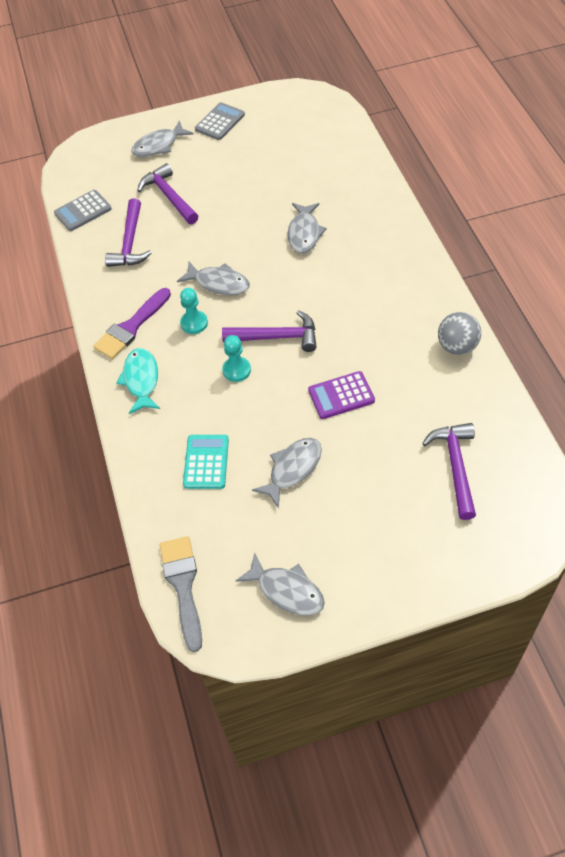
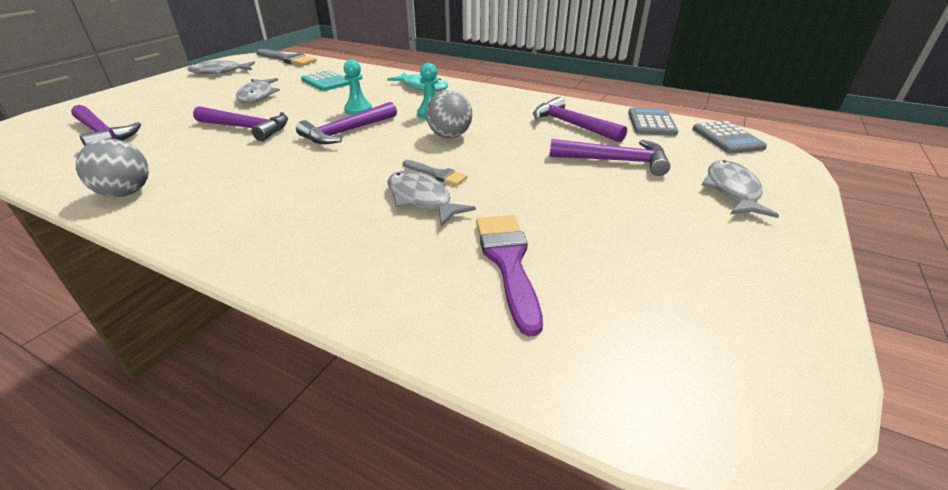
camera: 130 degrees right, 20 degrees down
purple brush [93,288,171,359] -> purple brush moved to [476,215,543,336]
grey fish [177,262,250,295] -> grey ball [426,90,472,138]
grey calculator [195,102,245,140] -> grey calculator moved to [693,121,767,154]
purple calculator [308,371,375,419] -> purple hammer [193,106,288,141]
none -> grey brush [403,160,467,186]

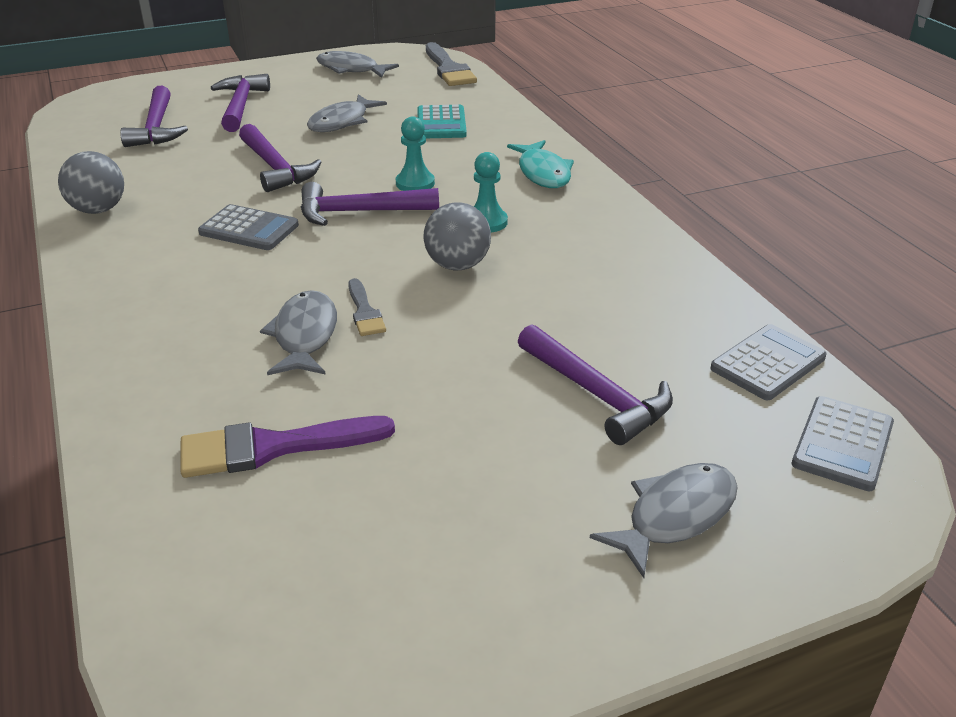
camera: 40 degrees right, 0 degrees up
purple brush [476,215,543,336] -> purple brush turned 135 degrees counterclockwise [180,416,395,478]
purple hammer [533,97,627,143] -> purple hammer moved to [211,74,270,132]
none -> grey calculator [198,204,299,250]

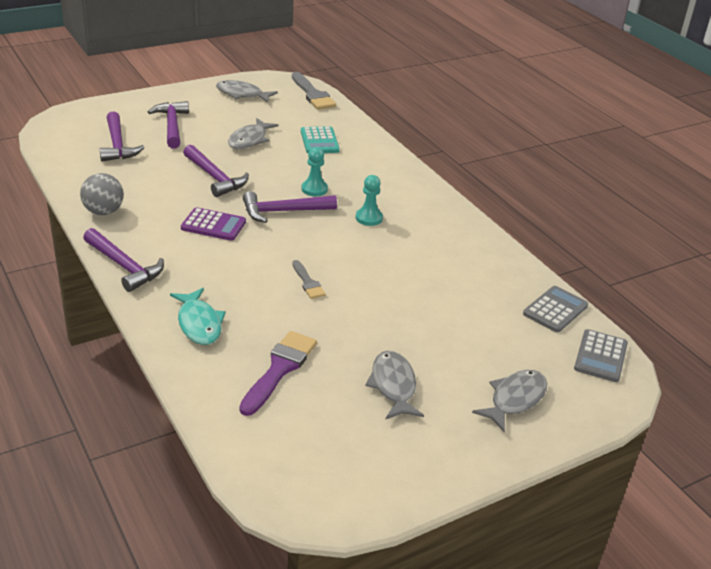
camera: 10 degrees left, 0 degrees up
purple brush [180,416,395,478] -> purple brush turned 135 degrees clockwise [239,331,317,416]
grey calculator [198,204,299,250] -> purple calculator [181,207,246,241]
grey fish [260,290,337,375] -> grey fish moved to [365,351,424,420]
grey ball [424,202,491,270] -> none
turquoise fish [507,140,574,188] -> turquoise fish moved to [170,288,226,345]
purple hammer [518,324,673,445] -> purple hammer moved to [83,228,164,292]

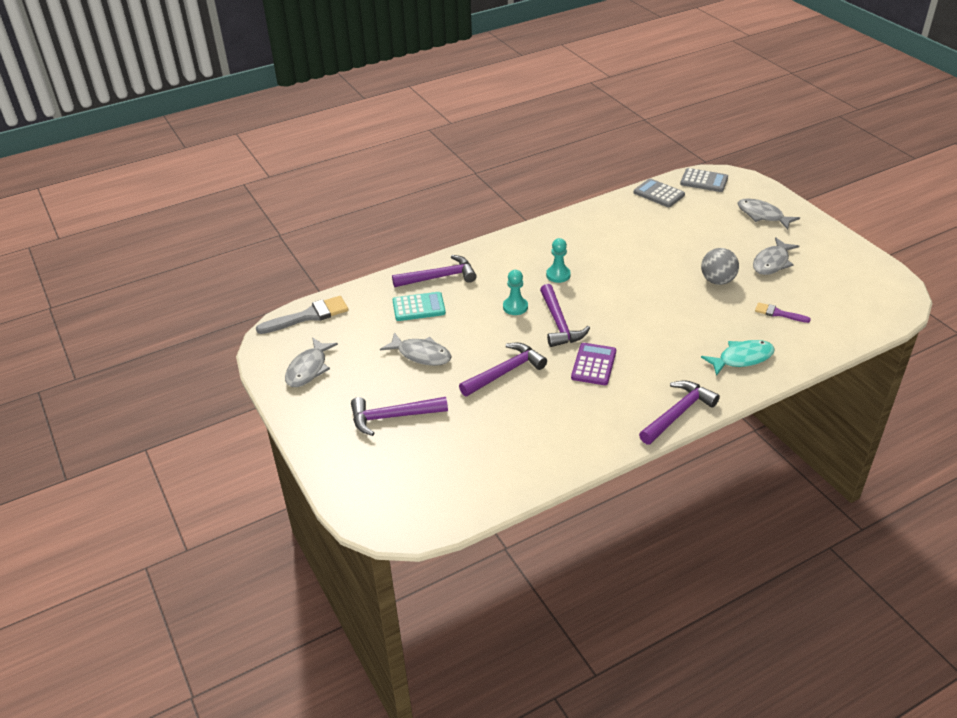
camera: 85 degrees left, 5 degrees up
grey ball [80,173,124,215] -> grey ball moved to [701,248,739,285]
purple hammer [99,111,145,161] -> purple hammer moved to [392,255,477,287]
purple brush [239,331,317,416] -> purple brush [755,302,811,323], size x0.57
grey brush [292,260,326,299] -> none
grey fish [365,351,424,420] -> grey fish turned 45 degrees counterclockwise [753,237,799,275]

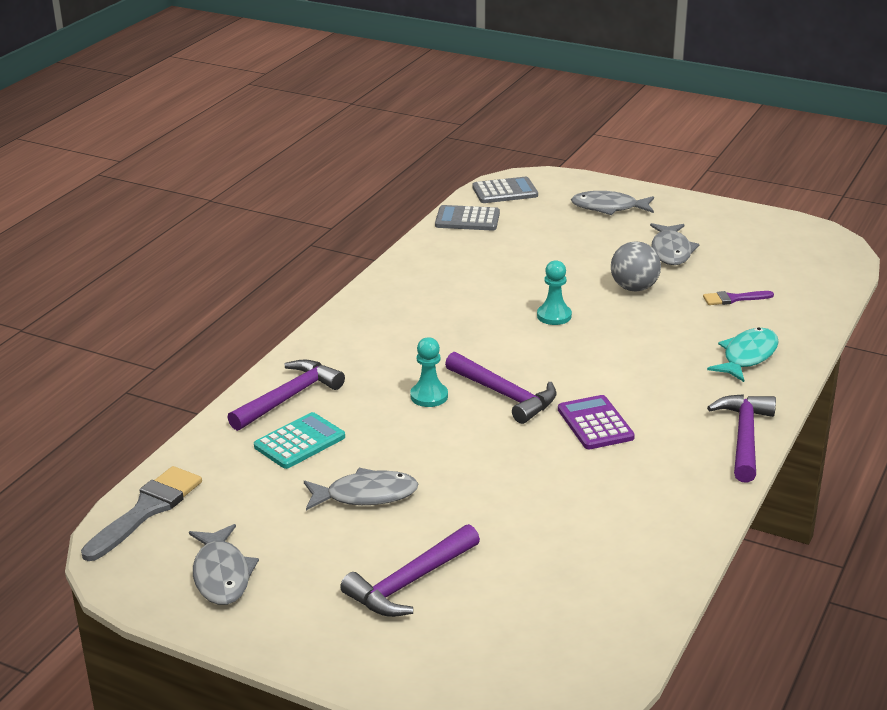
camera: 35 degrees left, 10 degrees down
purple hammer [459,343,547,396] -> none
turquoise pawn [546,238,571,283] -> turquoise pawn moved to [537,260,572,325]

